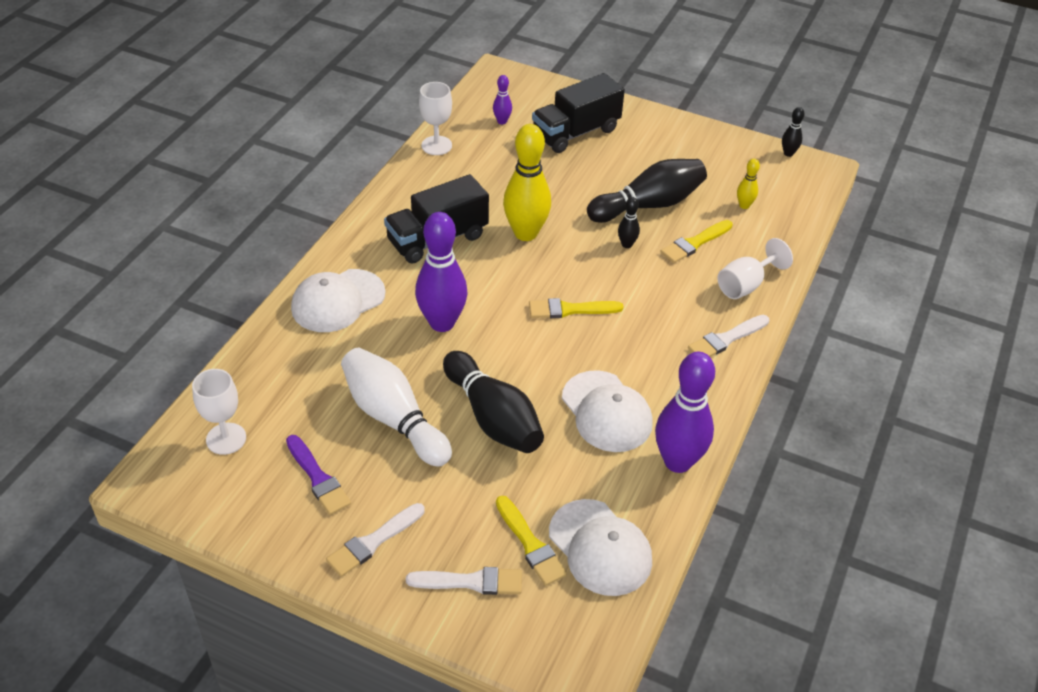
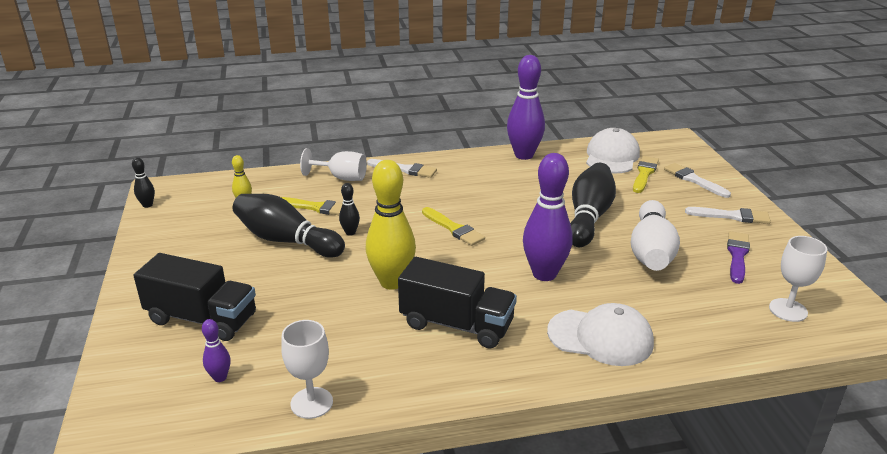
camera: 125 degrees left, 15 degrees down
white cap [562,370,653,452] -> none

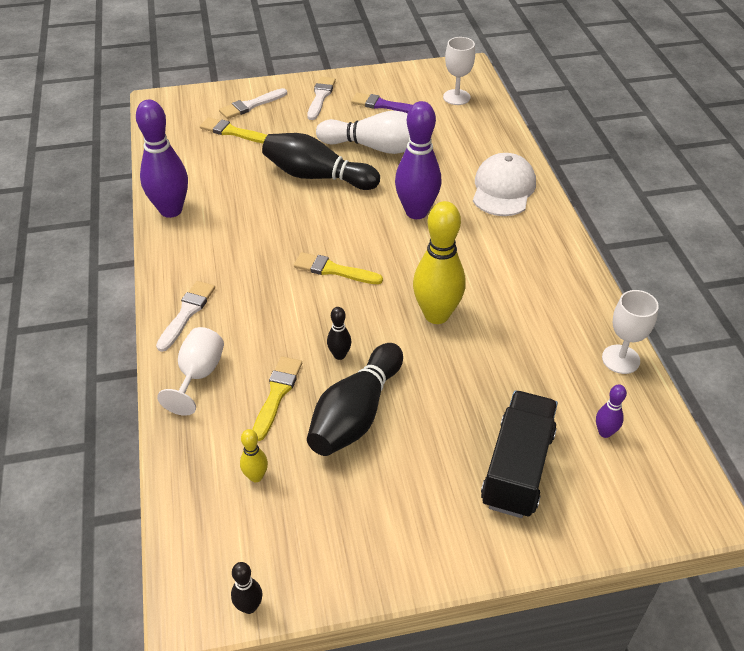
camera: 90 degrees left, 15 degrees up
black truck [398,257,517,349] -> none
yellow brush [422,207,485,246] -> yellow brush turned 120 degrees counterclockwise [294,252,383,284]
white cap [586,128,640,174] -> none

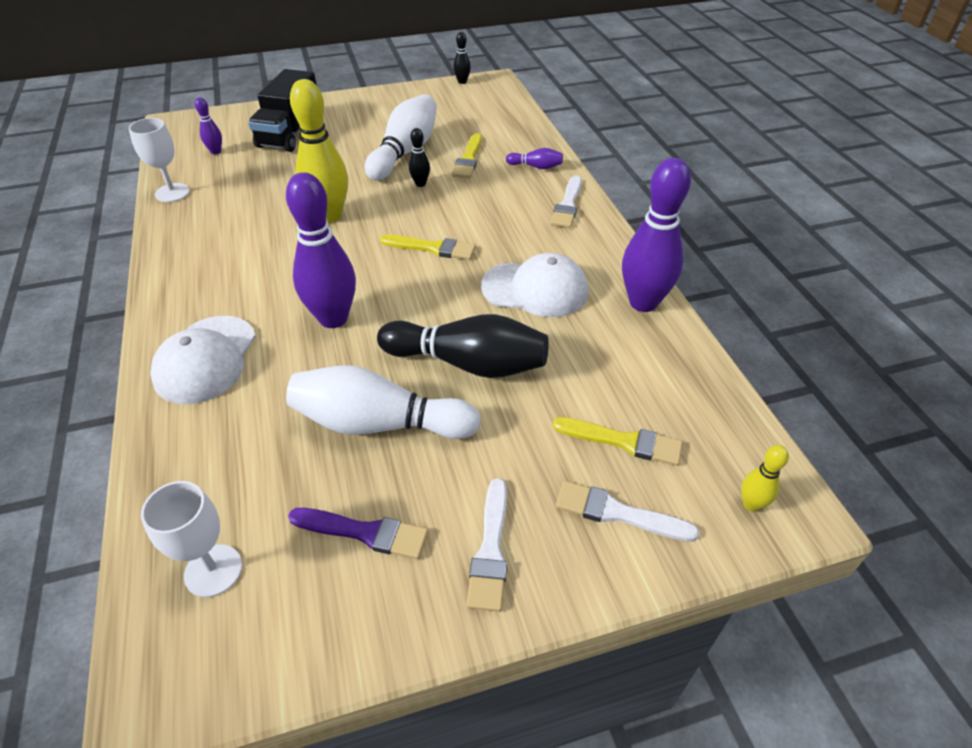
camera: 175 degrees right, 0 degrees up
white goblet [157,327,224,416] -> purple bowling pin [506,148,563,169]
white brush [219,88,287,119] -> white brush turned 120 degrees counterclockwise [556,481,699,542]
yellow bowling pin [240,429,268,482] -> yellow bowling pin moved to [741,445,789,512]
black bowling pin [307,343,403,456] -> white bowling pin [365,94,437,180]
none -> white cap [481,253,589,317]

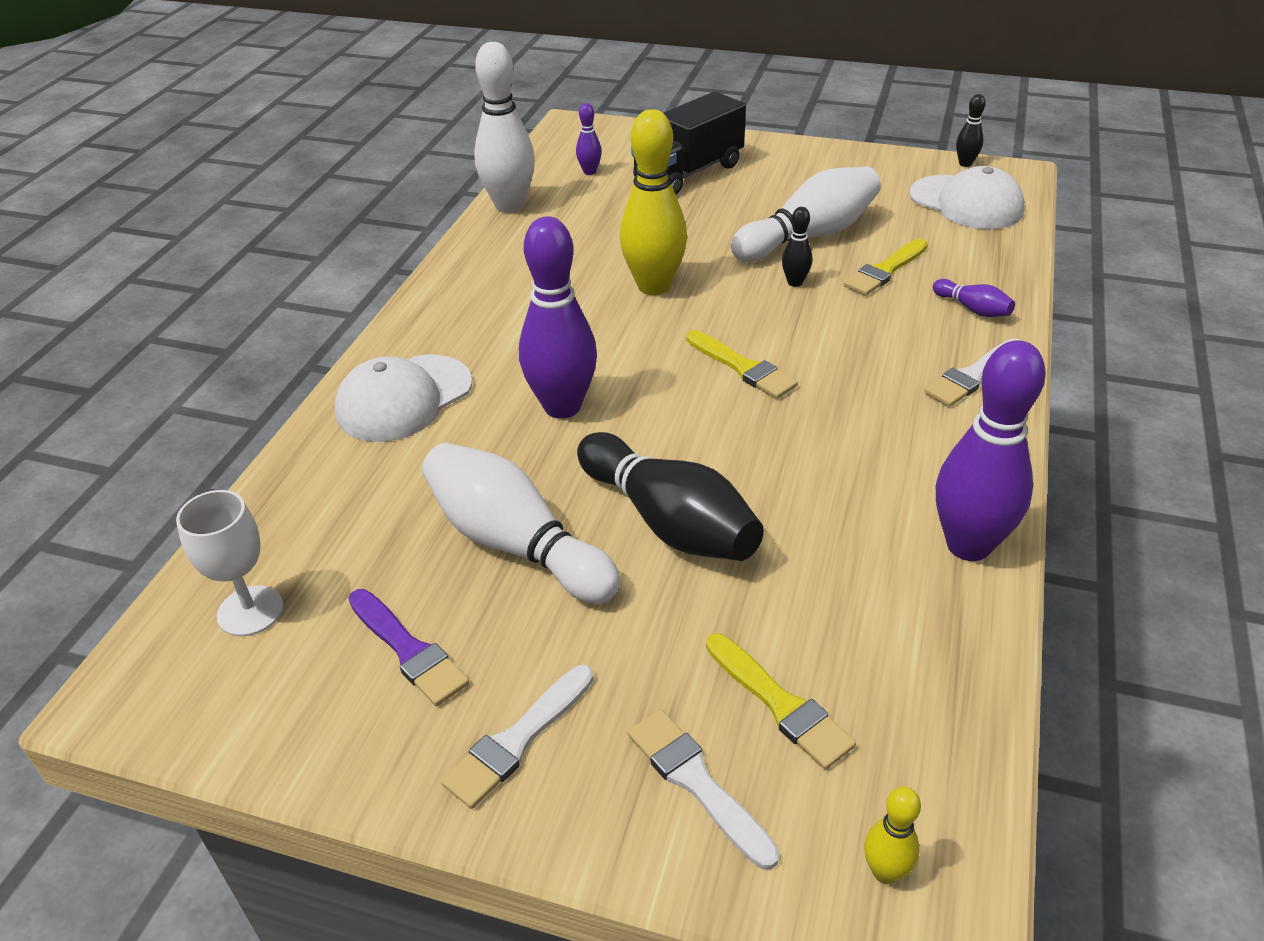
camera: 35 degrees right, 5 degrees down
white goblet [129,118,190,202] -> white bowling pin [474,42,535,213]
white cap [481,253,589,317] -> white cap moved to [909,166,1025,229]

